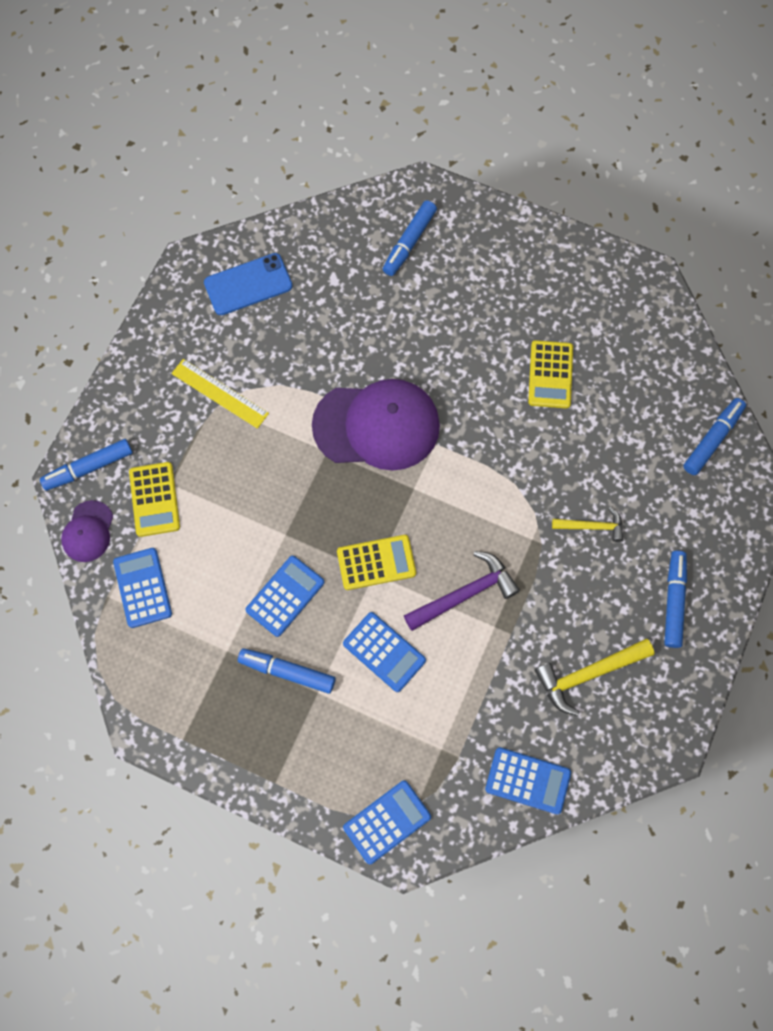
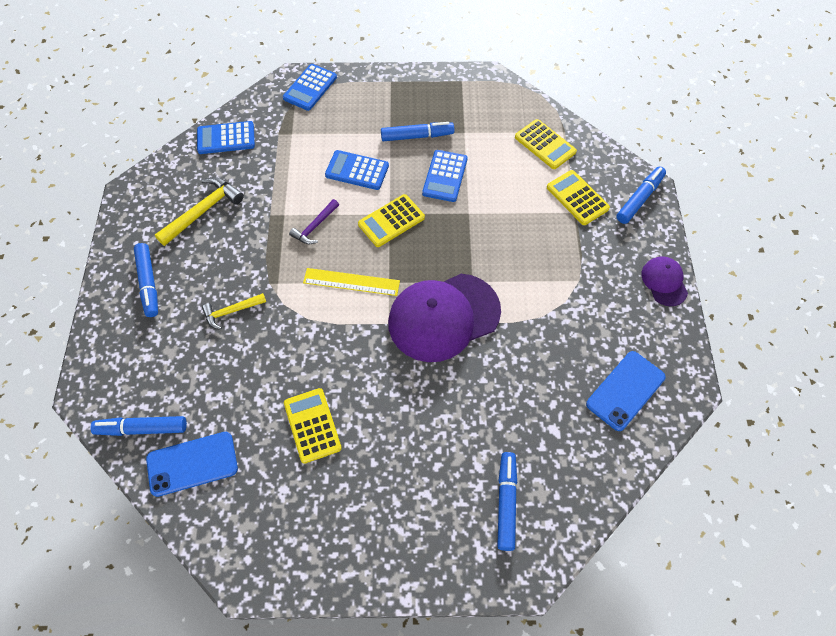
camera: 155 degrees right, 10 degrees down
purple cap [61,500,113,562] -> purple cap moved to [641,256,688,306]
blue calculator [113,548,172,628] -> yellow calculator [515,119,577,169]
yellow ruler [171,359,269,429] -> yellow ruler moved to [303,268,400,296]
purple hammer [404,551,520,631] -> purple hammer [289,199,339,244], size x0.62
blue marker [683,398,746,475] -> blue marker turned 75 degrees clockwise [90,416,187,436]
none -> blue phone [146,432,238,497]

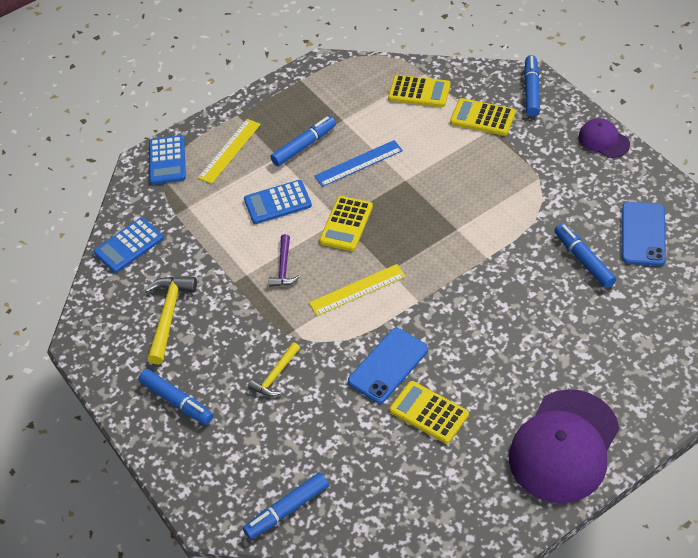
camera: 30 degrees left, 10 degrees down
blue phone [146,432,238,497] -> blue phone moved to [348,328,428,403]
purple cap [388,274,501,362] -> purple cap moved to [509,389,619,503]
blue calculator [422,150,468,202] -> blue ruler [314,140,403,187]
blue marker [497,452,517,551] -> blue marker moved to [554,223,616,288]
none -> yellow ruler [198,119,261,184]

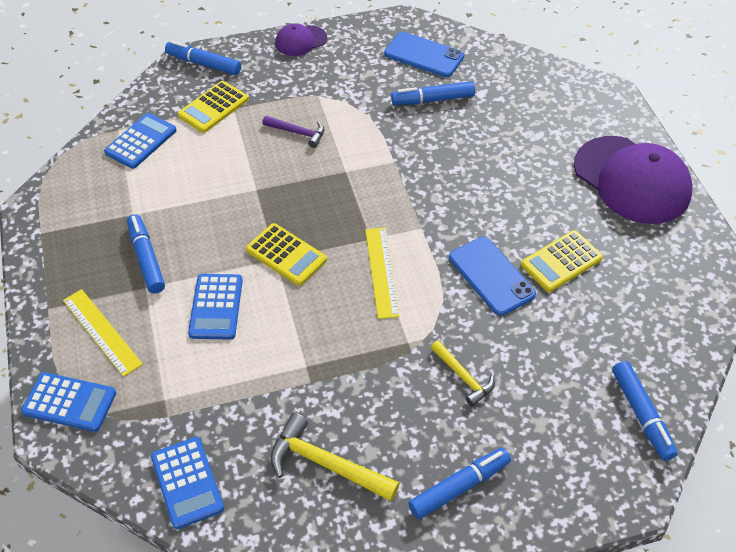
camera: 75 degrees left, 0 degrees up
purple hammer [268,234,300,287] -> purple hammer moved to [263,116,324,148]
blue ruler [314,140,403,187] -> none
yellow calculator [388,75,451,107] -> blue calculator [104,113,177,169]

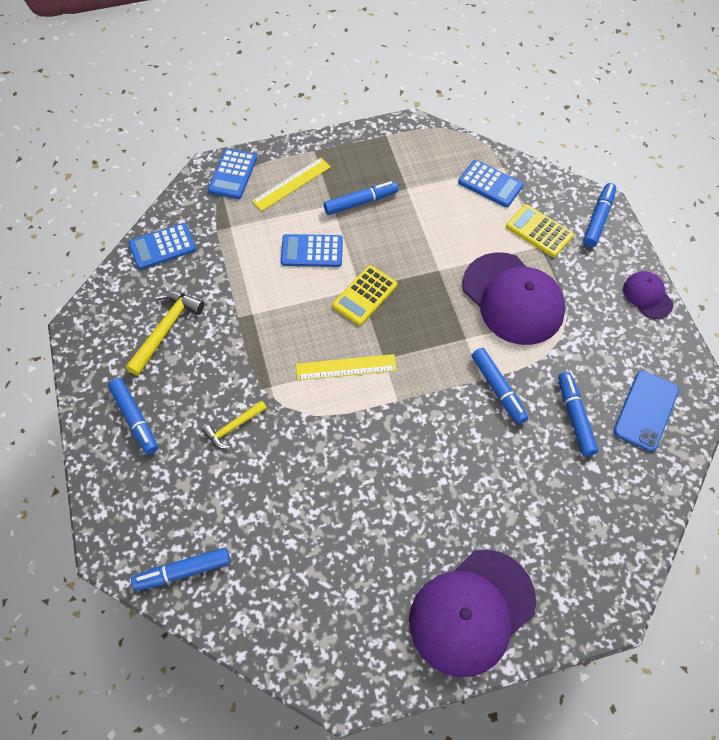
camera: 90 degrees right, 10 degrees up
purple hammer [263,116,324,148] -> purple cap [462,252,565,345]
blue phone [449,237,536,316] -> none
yellow calculator [521,230,603,292] -> none
none -> blue marker [472,348,528,424]

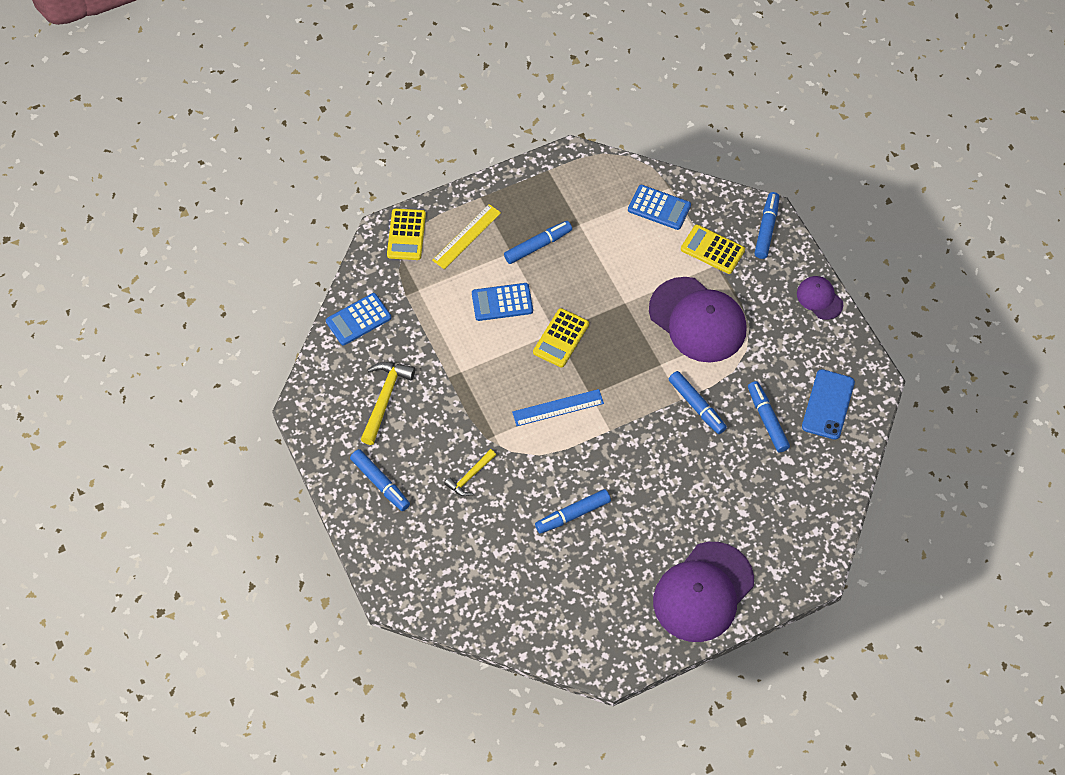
camera: 10 degrees left, 0 degrees up
blue marker [131,547,230,591] -> blue marker moved to [535,489,611,534]
blue calculator [208,148,257,199] -> yellow calculator [387,208,426,260]
yellow ruler [296,354,397,380] -> blue ruler [512,389,604,426]

